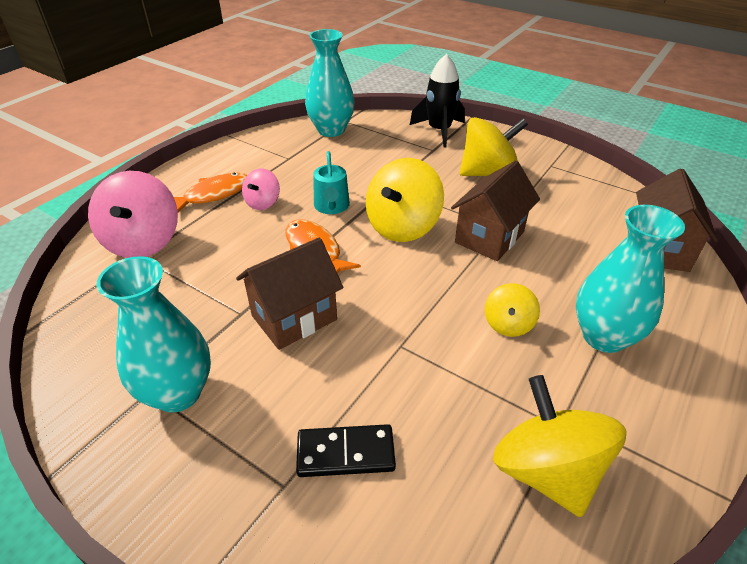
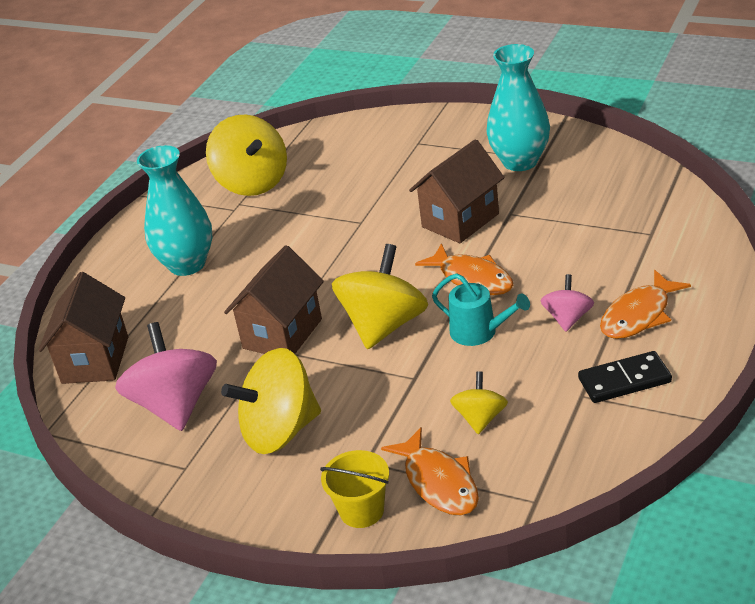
camera: 175 degrees right, 5 degrees down
pink spinning top [88,171,178,258] -> pink spinning top moved to [115,322,217,431]
black domino [296,424,396,477] -> black domino moved to [578,351,672,403]
turquoise vase [305,29,355,137] -> none
turquoise watering can [313,151,350,214] -> turquoise watering can turned 135 degrees clockwise [432,273,530,346]
black rocket [410,54,465,148] -> yellow bucket [320,450,389,528]
yellow spinning top [485,283,540,337] -> yellow spinning top moved to [450,371,508,434]
none -> orange fish [381,427,479,516]

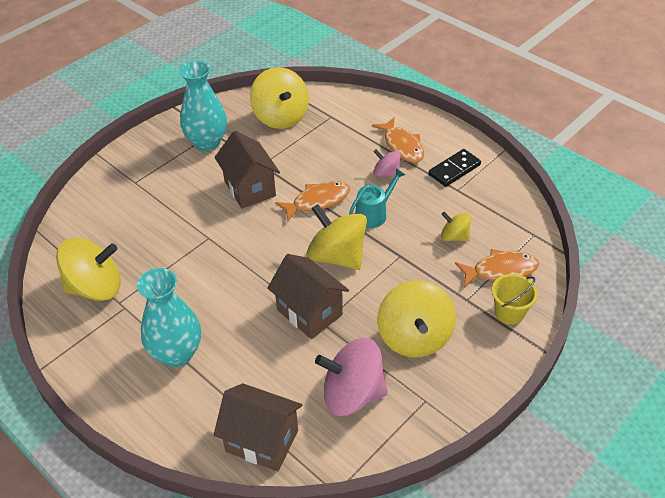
camera: 75 degrees left, 10 degrees up
black domino [578,351,672,403] -> black domino turned 45 degrees clockwise [429,149,481,187]
none -> yellow spinning top [250,67,309,129]

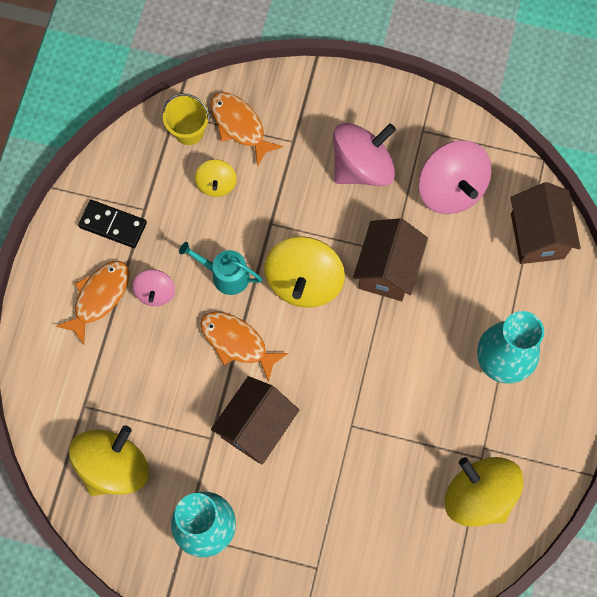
camera: 120 degrees left, 25 degrees up
yellow spinning top [377,280,456,358] -> pink spinning top [333,123,396,186]
yellow bucket [492,274,538,325] -> yellow bucket moved to [163,94,210,145]

